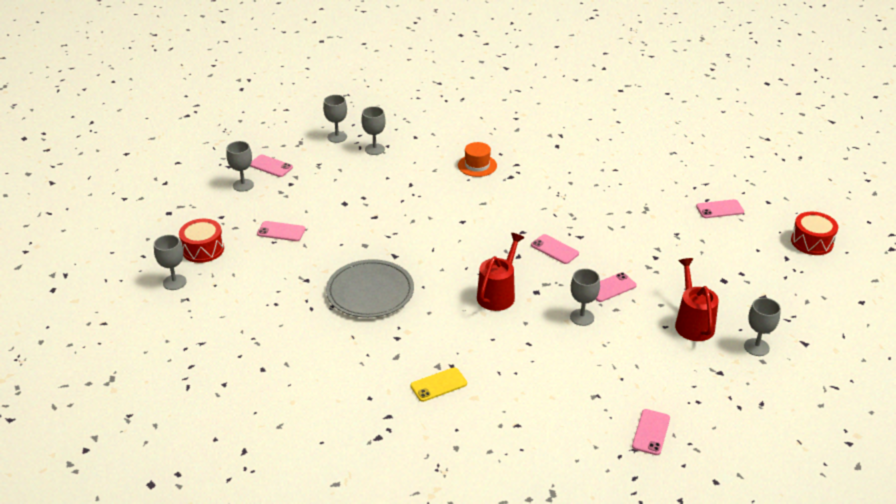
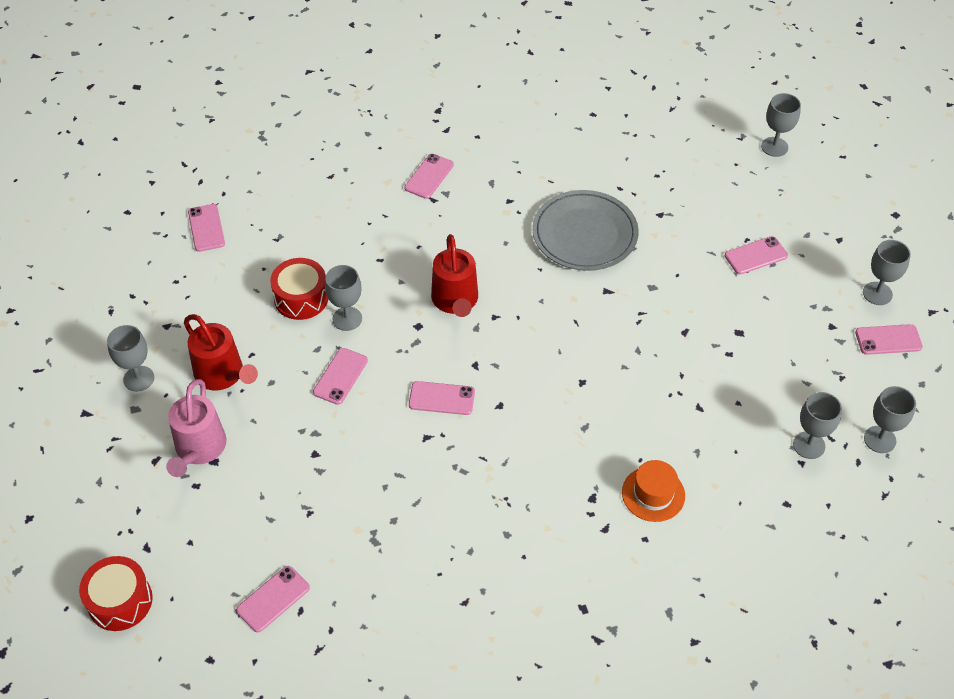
camera: 145 degrees right, 15 degrees up
red drum [179,219,224,263] -> red drum moved to [270,258,328,320]
yellow phone [410,367,467,402] -> pink phone [404,154,454,199]
none -> pink watering can [166,379,226,477]

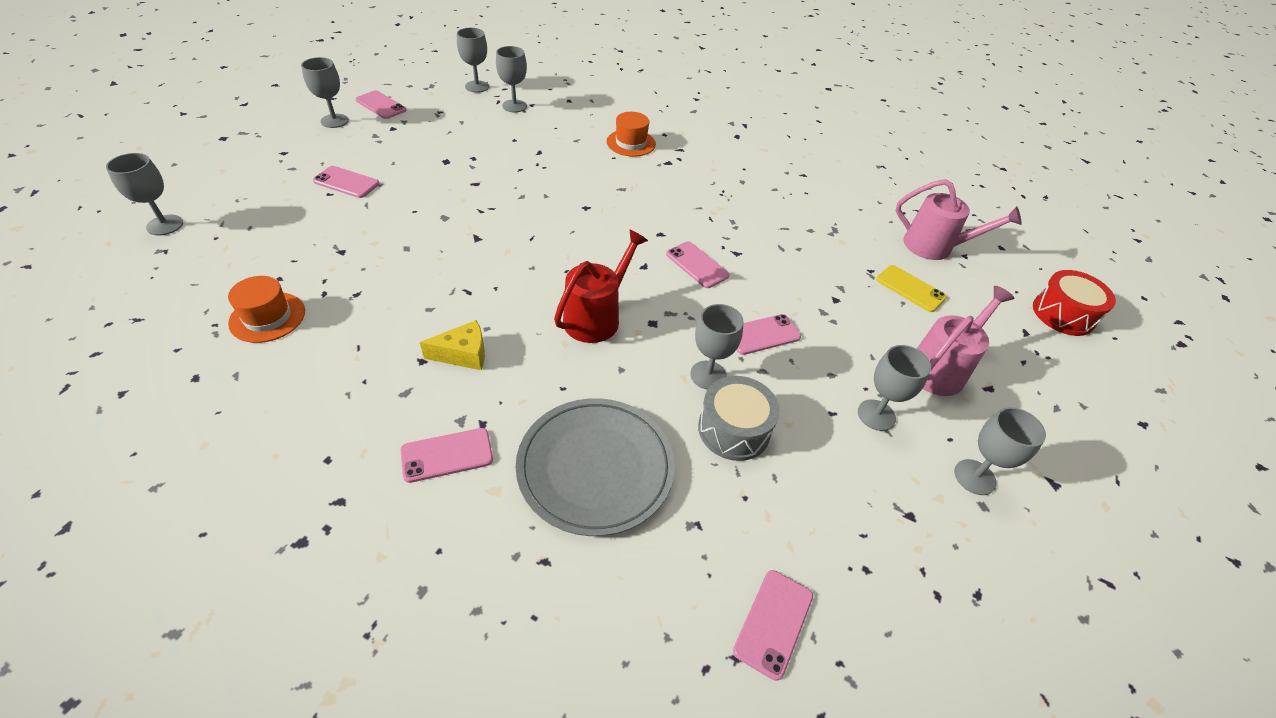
camera: 140 degrees left, 5 degrees down
red watering can [184,314,258,390] -> grey goblet [858,345,931,431]
pink phone [236,566,310,632] -> pink watering can [896,179,1022,260]
red drum [270,258,328,320] -> grey drum [698,376,780,461]
grey plate [532,190,639,271] -> grey plate moved to [516,398,675,536]
none -> orange hat [228,276,305,343]
none -> yellow cheese [420,320,485,370]
none -> yellow phone [876,265,947,312]

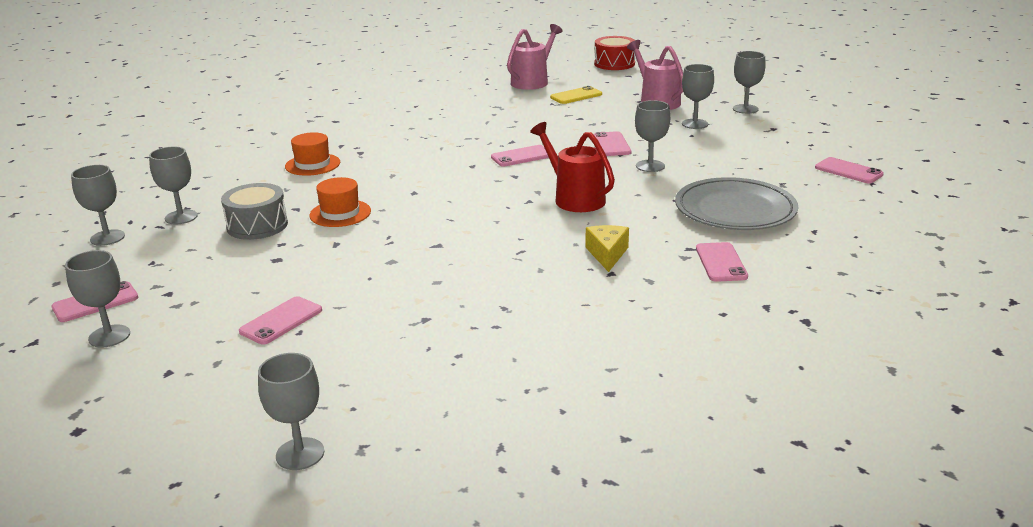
camera: 70 degrees left, 20 degrees down
orange hat [228,276,305,343] -> orange hat moved to [309,177,371,227]
grey drum [698,376,780,461] -> grey drum moved to [221,183,288,240]

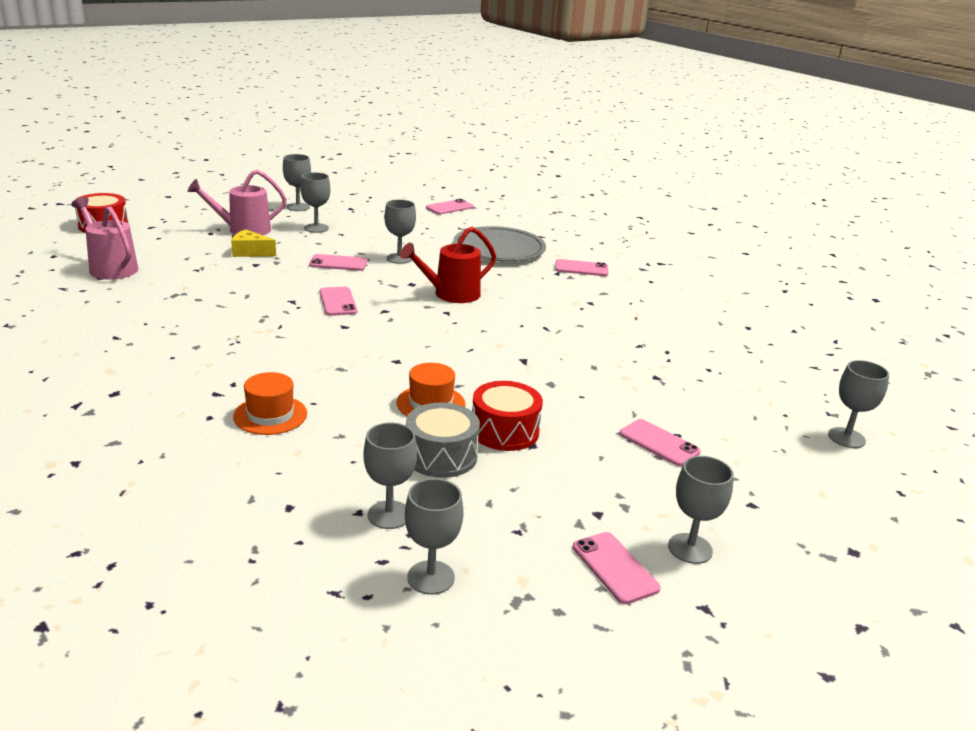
camera: 85 degrees left, 0 degrees up
yellow phone [550,86,602,104] -> none
yellow cheese [585,225,629,272] -> yellow cheese moved to [231,229,276,257]
none -> red drum [472,381,543,451]

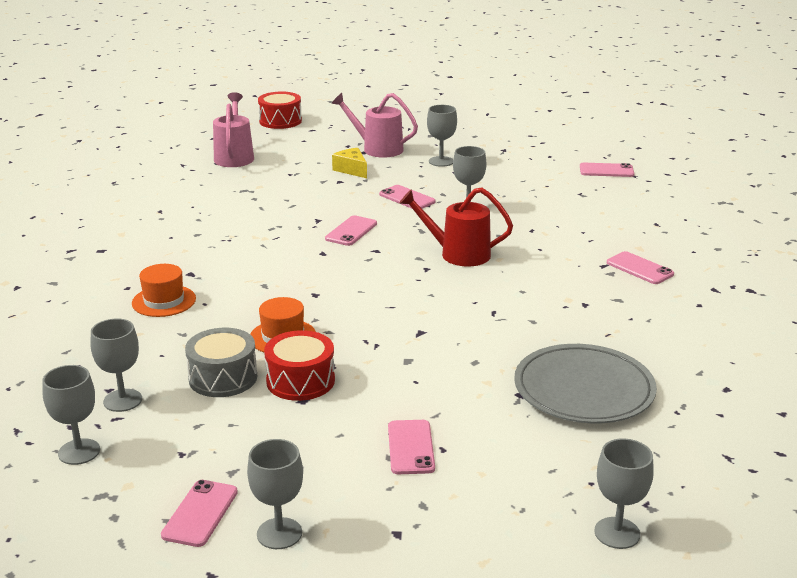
camera: 45 degrees right, 0 degrees up
grey goblet [283,154,311,211] -> none
grey plate [453,226,546,261] -> grey plate moved to [514,344,657,423]

